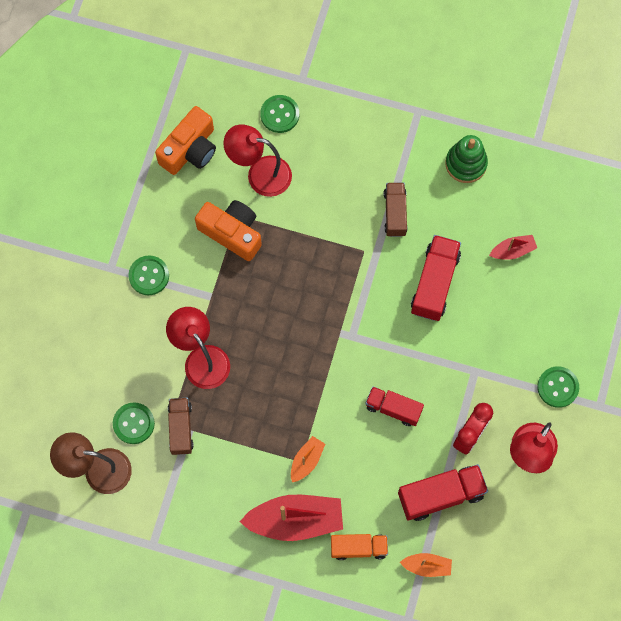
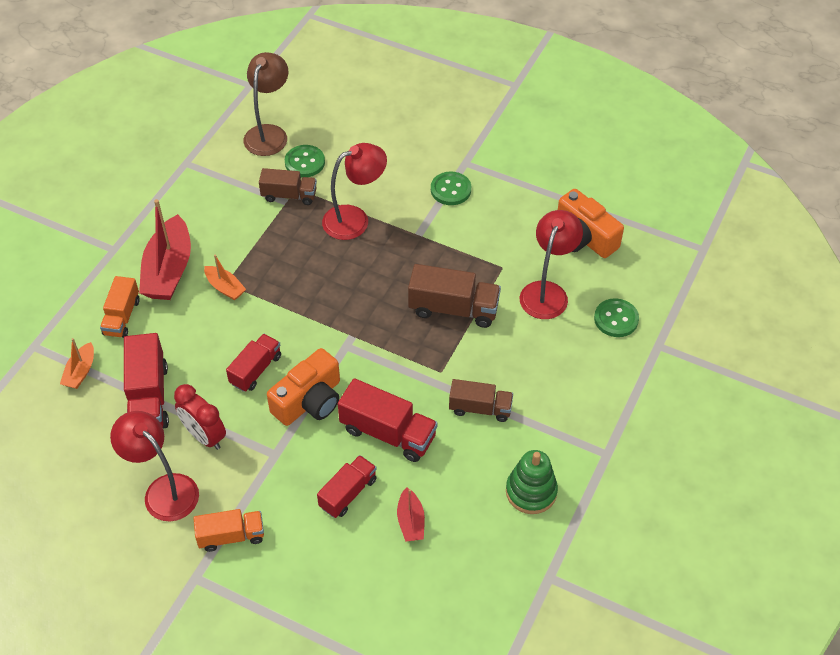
camera: 100 degrees right, 20 degrees down
orange camera [195,200,262,261] -> orange camera moved to [267,348,340,426]
green button [537,366,579,408] -> orange truck [193,509,264,552]
none -> red truck [317,455,377,518]
none -> brown truck [408,264,501,328]

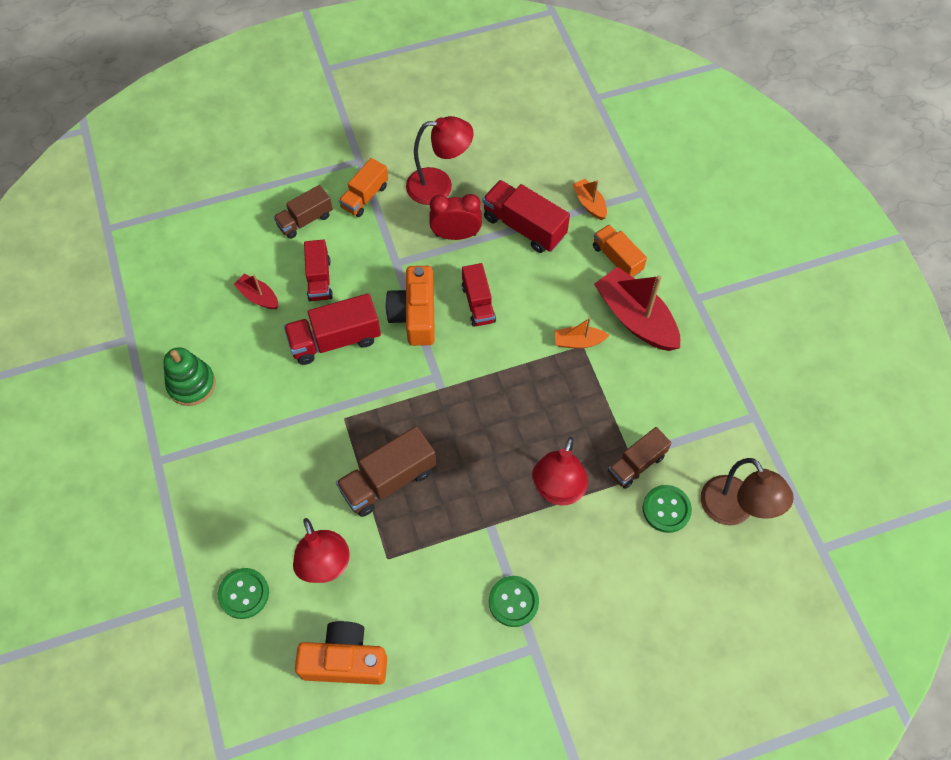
camera: 135 degrees right, 10 degrees up
brown truck [449,379,513,422] -> brown truck moved to [274,185,333,239]

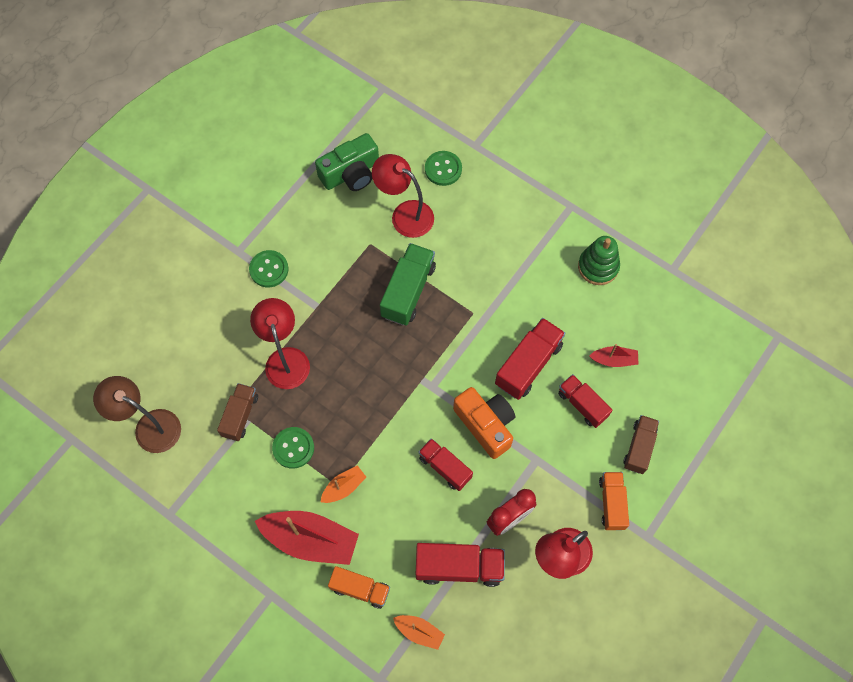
camera: 145 degrees right, 5 degrees up
orange camera [295,621,387,685] -> green camera [315,133,379,191]
brown truck [336,426,436,517] -> green truck [380,243,436,325]
green button [643,485,692,533] -> green button moved to [272,427,314,469]

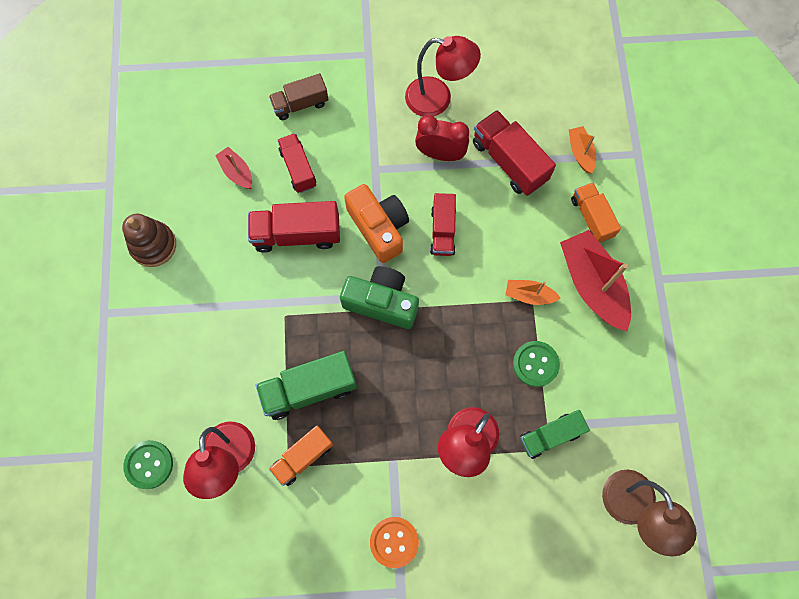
camera: 130 degrees left, 5 degrees up
brown truck [217,383,258,441] -> green truck [521,410,590,459]
green button [249,250,289,287] -> orange button [370,517,419,568]
green camera [315,133,379,191] -> green camera moved to [340,266,419,329]
orange camera [453,387,515,459] -> orange camera turned 135 degrees clockwise [344,184,409,263]
red truck [558,374,612,428] -> red truck turned 150 degrees clockwise [277,133,316,193]
green stacking toy [578,236,620,285] -> brown stacking toy [122,214,176,267]
orange truck [599,472,629,530] -> orange truck moved to [269,426,333,486]

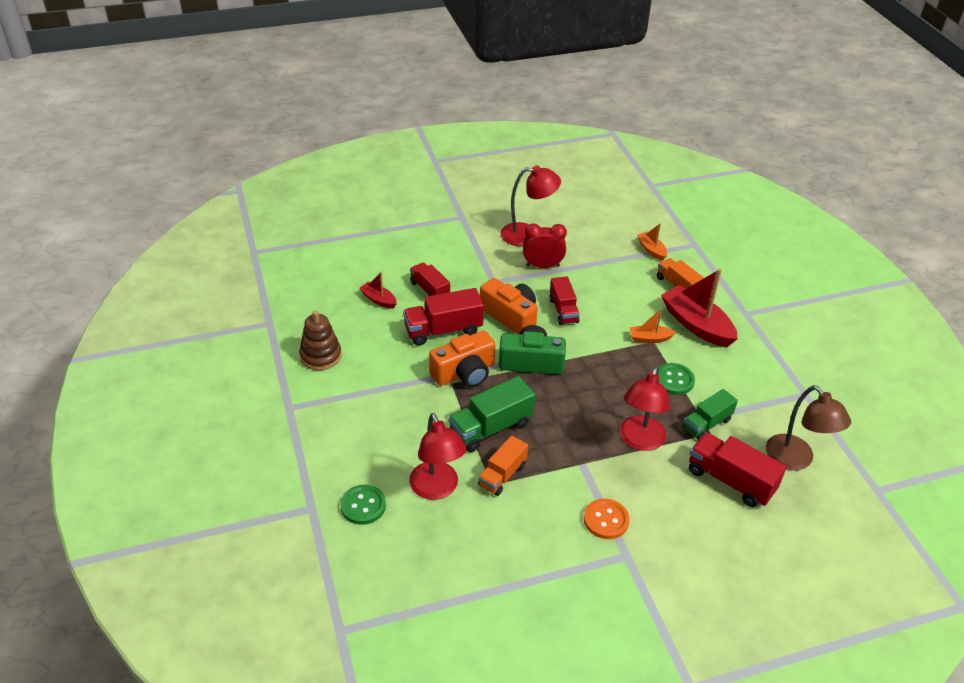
camera: 15 degrees left, 30 degrees down
brown truck [269,73,329,120] -> none
red truck [473,110,556,196] -> red truck moved to [689,432,787,507]
none -> orange camera [429,330,496,387]

